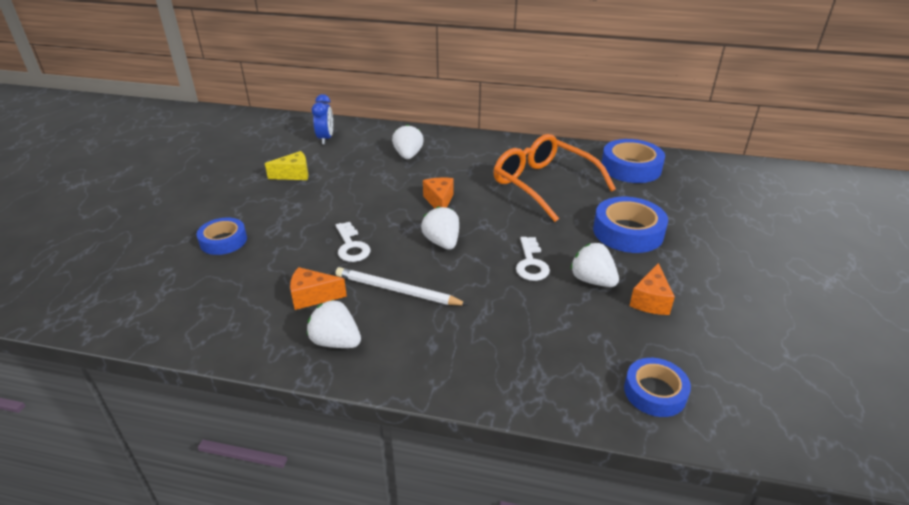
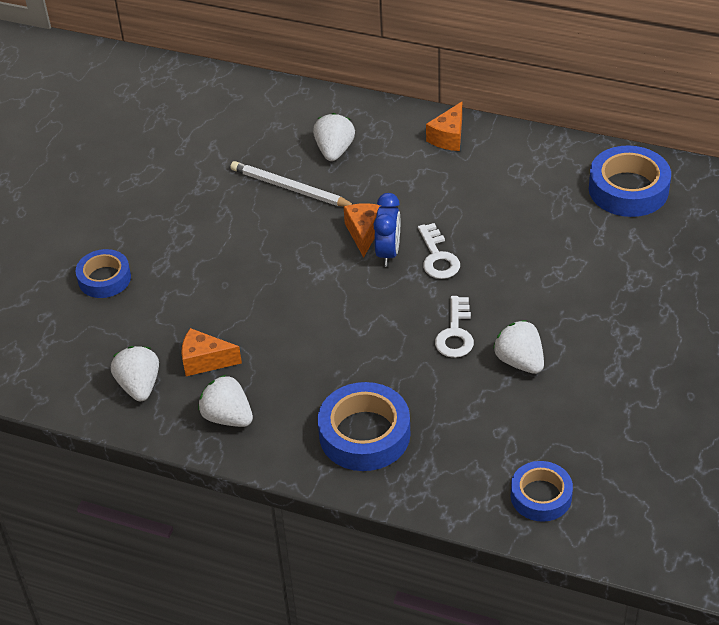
camera: 10 degrees right, 10 degrees up
yellow cheese [265,151,308,180] -> none
blue clock [312,94,333,145] -> blue clock moved to [373,193,400,266]
white pencil [335,267,468,306] -> white pencil moved to [231,161,352,207]
white key [336,222,370,262] -> white key moved to [418,223,460,279]
white strawberry [421,206,459,250] -> white strawberry moved to [111,346,159,401]
orange glasses [493,134,616,222] -> none
blue tape [593,197,668,253] -> blue tape moved to [318,382,411,471]
orange cheese [629,263,675,315] -> orange cheese moved to [426,102,462,151]

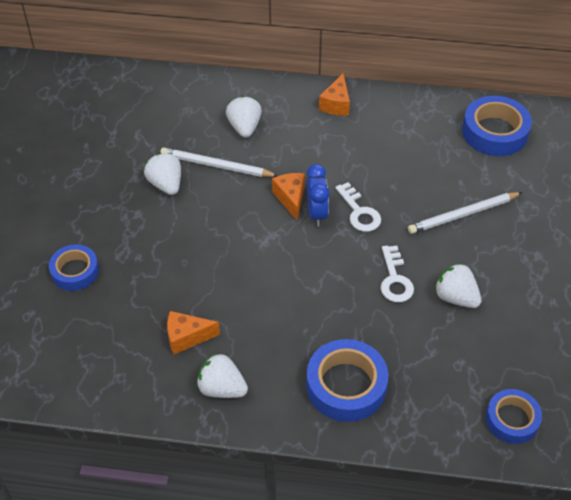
camera: 15 degrees left, 5 degrees up
white strawberry [111,346,159,401] -> white strawberry moved to [144,153,181,195]
none -> white pencil [408,192,523,234]

